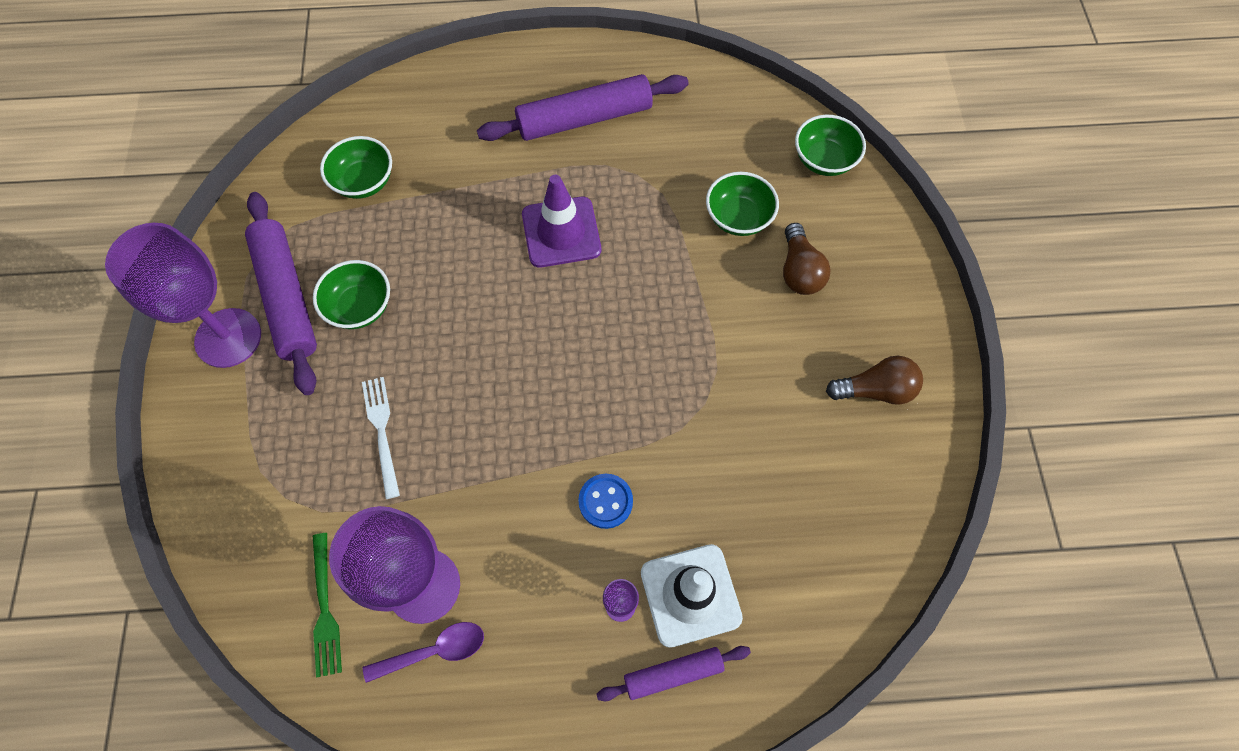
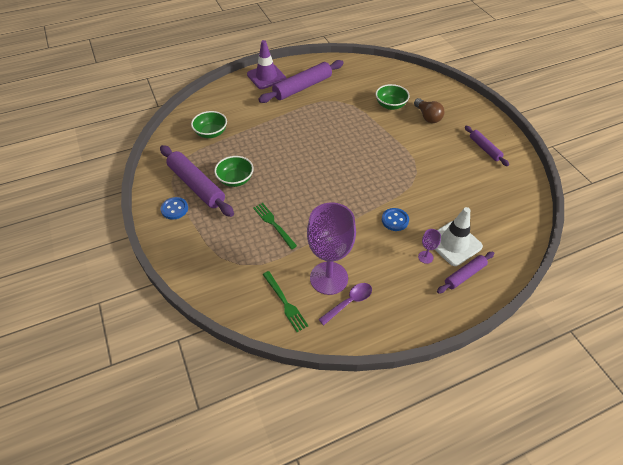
camera: 20 degrees left, 15 degrees down
purple goblet [105,223,261,368] -> blue button [161,197,188,220]
white fork [362,377,400,499] -> green fork [253,203,297,249]
purple traffic cone [522,175,601,268] -> purple traffic cone moved to [247,40,286,89]
green bowl [795,115,866,176] -> none
brown light bulb [826,356,923,405] -> purple rolling pin [465,126,509,166]

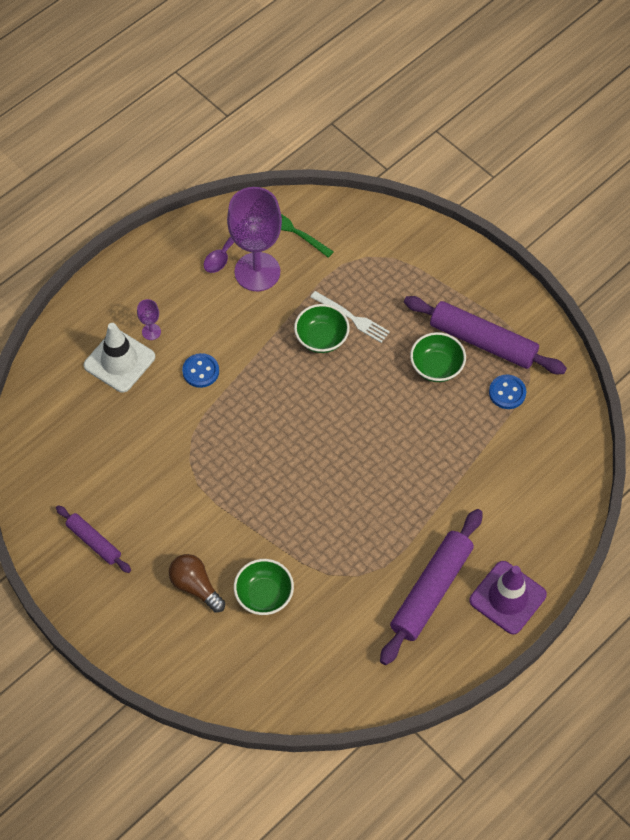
camera: 160 degrees right, 10 degrees up
blue button [161,197,188,220] -> blue button moved to [489,375,526,409]
green bowl [191,111,227,138] -> green bowl moved to [294,304,350,353]
green fork [253,203,297,249] -> white fork [310,291,390,343]
purple rolling pin [437,252,494,294] -> none

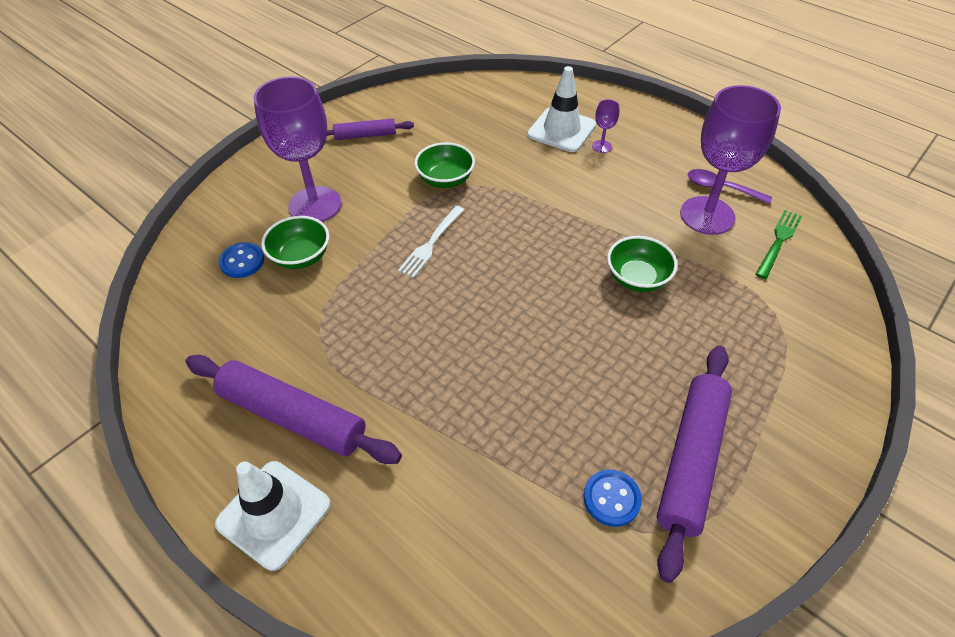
camera: 85 degrees right, 10 degrees down
purple rolling pin [56,505,131,573] -> purple rolling pin turned 45 degrees clockwise [327,119,414,140]
brown light bulb [169,554,225,613] -> purple goblet [253,76,341,222]
blue button [182,353,219,388] -> blue button moved to [218,242,264,278]
white fork [310,291,390,343] -> white fork moved to [398,206,464,278]
green bowl [410,332,466,382] -> green bowl moved to [414,142,475,188]
purple traffic cone [469,561,547,634] -> white traffic cone [215,461,331,571]

